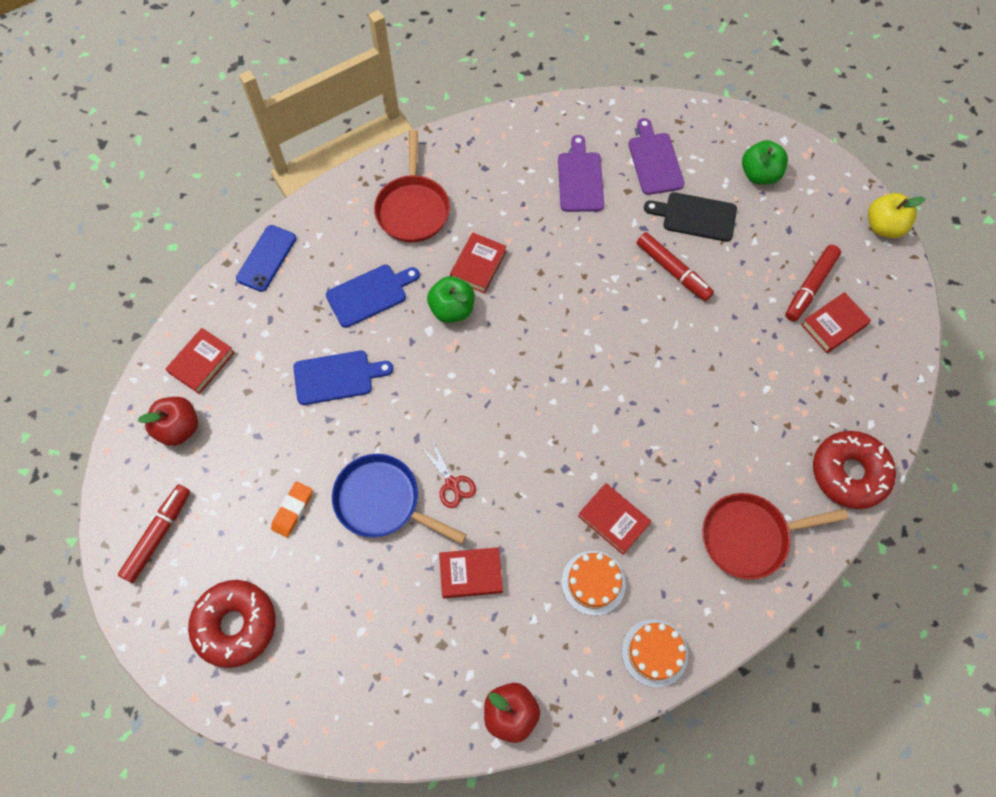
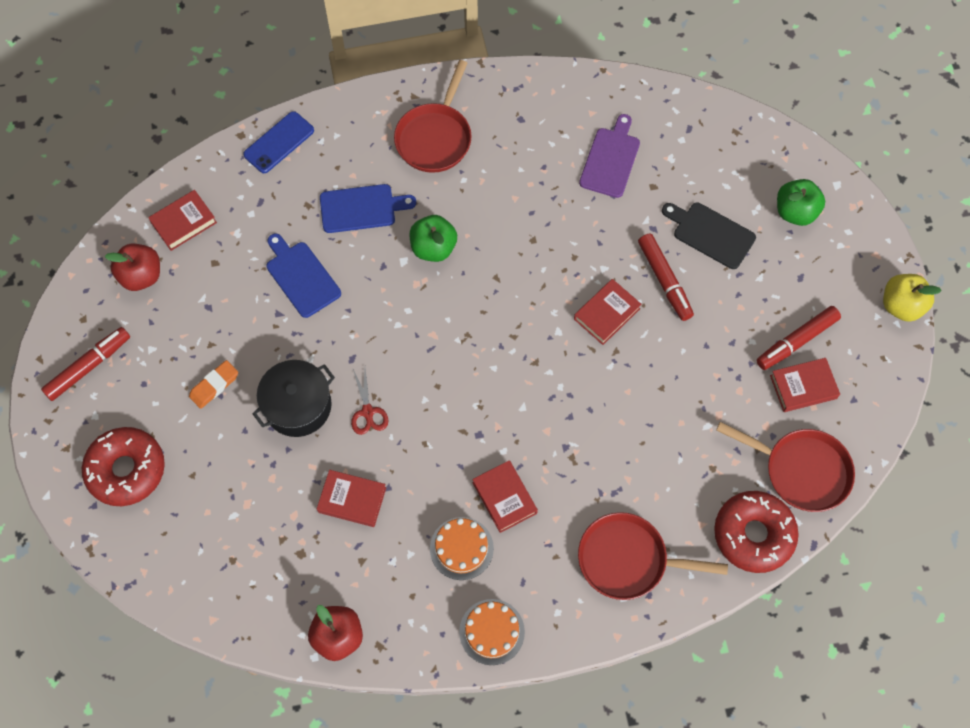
camera: 20 degrees right, 0 degrees up
blue cutting board [293,351,393,405] -> blue cutting board turned 135 degrees counterclockwise [267,234,341,318]
blue pan [332,454,467,544] -> black pot [253,360,335,437]
red book [450,233,507,294] -> red book moved to [574,279,642,345]
purple cutting board [628,118,685,195] -> none
none -> red pan [716,422,855,512]

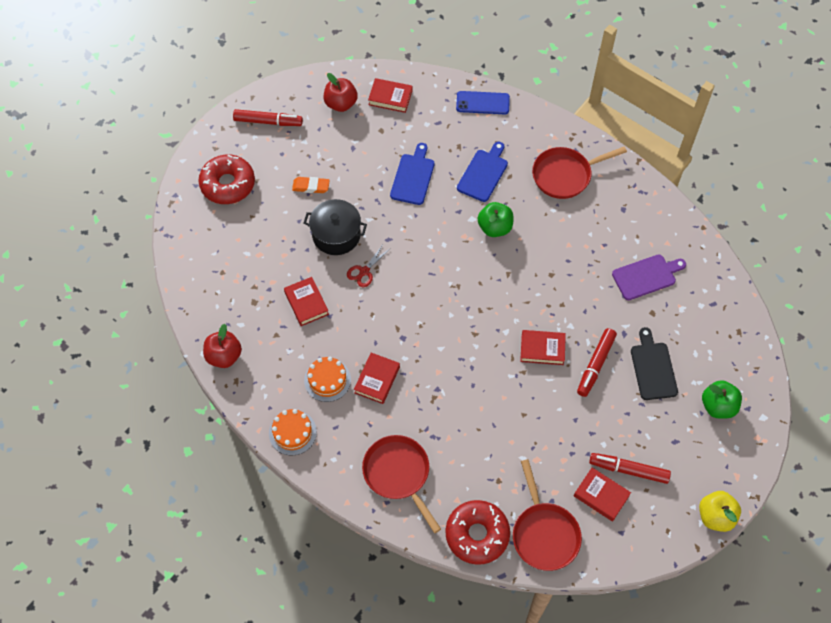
camera: 50 degrees right, 5 degrees down
blue cutting board [320,184,416,233] -> blue cutting board turned 105 degrees counterclockwise [457,142,508,202]

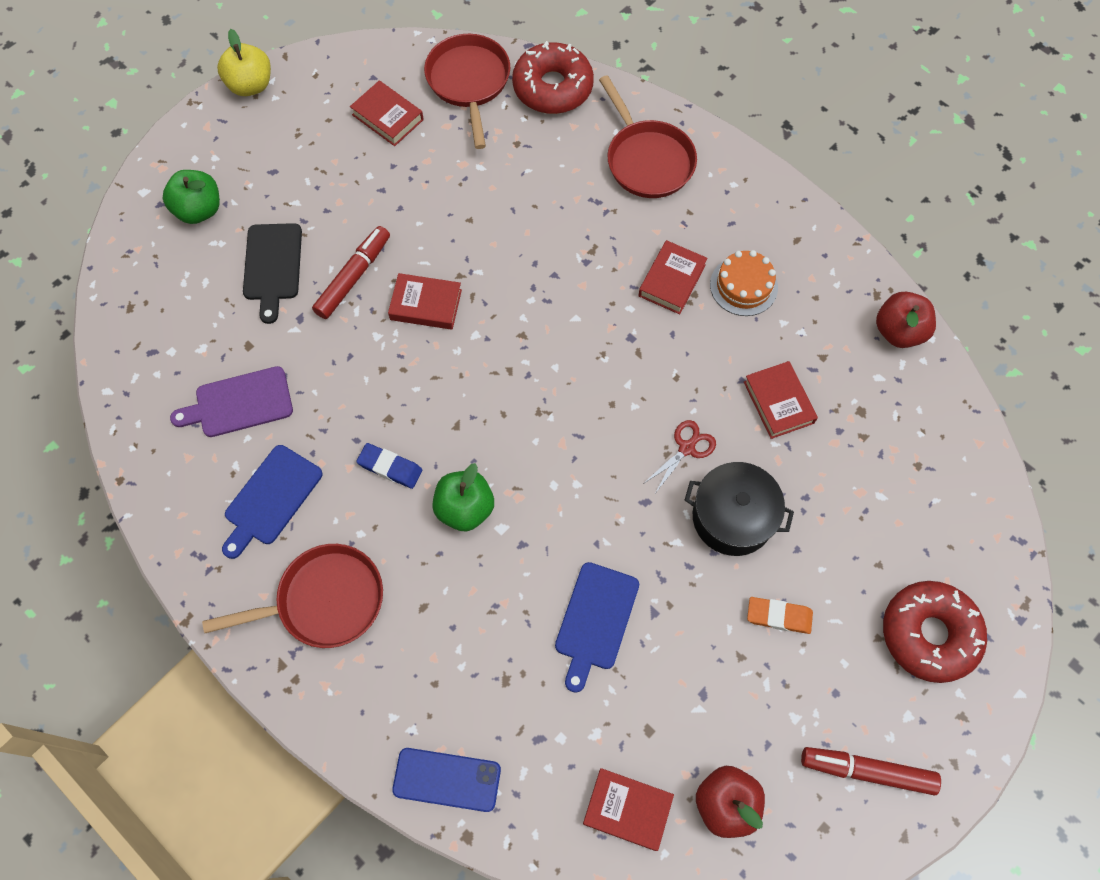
camera: 175 degrees left, 5 degrees up
orange cake [269,409,317,455] -> none
blue cutting board [457,142,508,202] -> blue cutting board moved to [222,445,323,559]
red marker [589,453,671,484] -> none
none -> blue eraser [356,443,422,489]

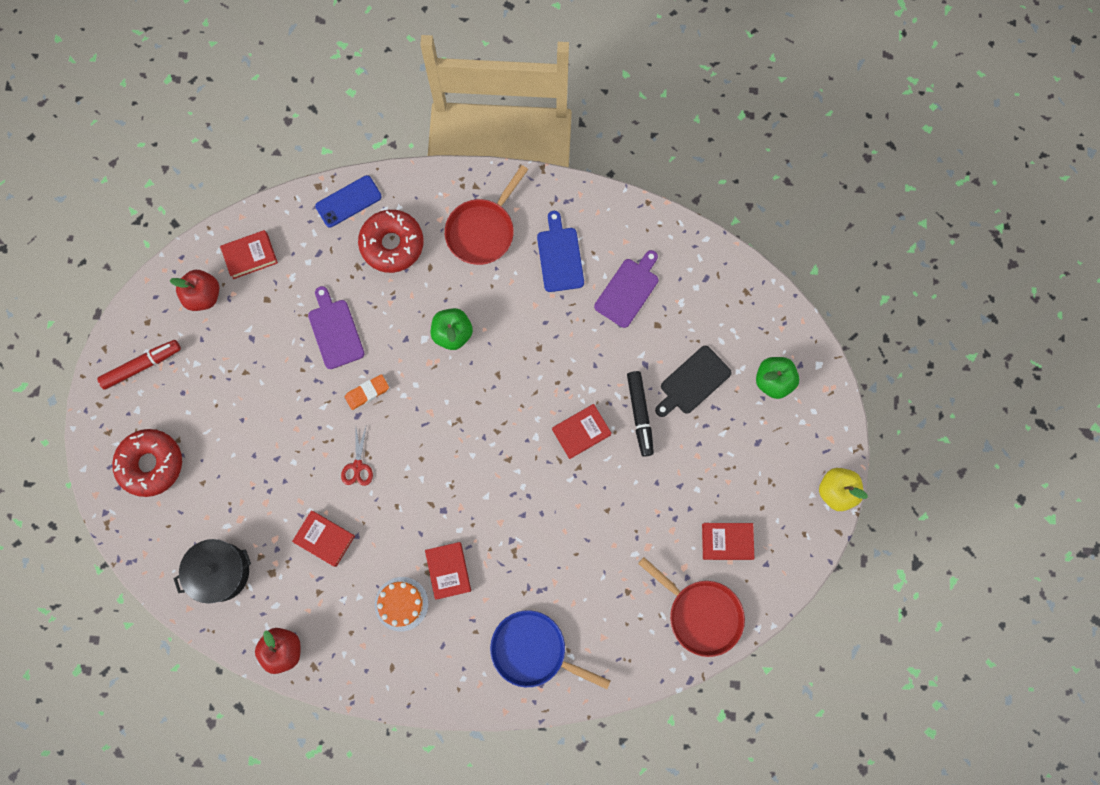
camera: 140 degrees right, 10 degrees up
black cutting board [243,223,302,324] -> black cutting board turned 90 degrees counterclockwise [655,346,732,417]
red marker [312,226,390,319] -> black marker [627,371,654,457]
blue eraser [356,443,422,489] -> none
red donut [512,41,594,114] -> red donut moved to [358,210,424,273]
blue cutting board [555,562,639,693] -> purple cutting board [308,286,365,369]
red pan [599,75,697,198] -> blue pan [490,610,611,689]
black pot [685,462,794,556] -> black pot moved to [174,539,251,604]
orange eraser [747,597,813,634] -> orange eraser moved to [345,374,389,410]

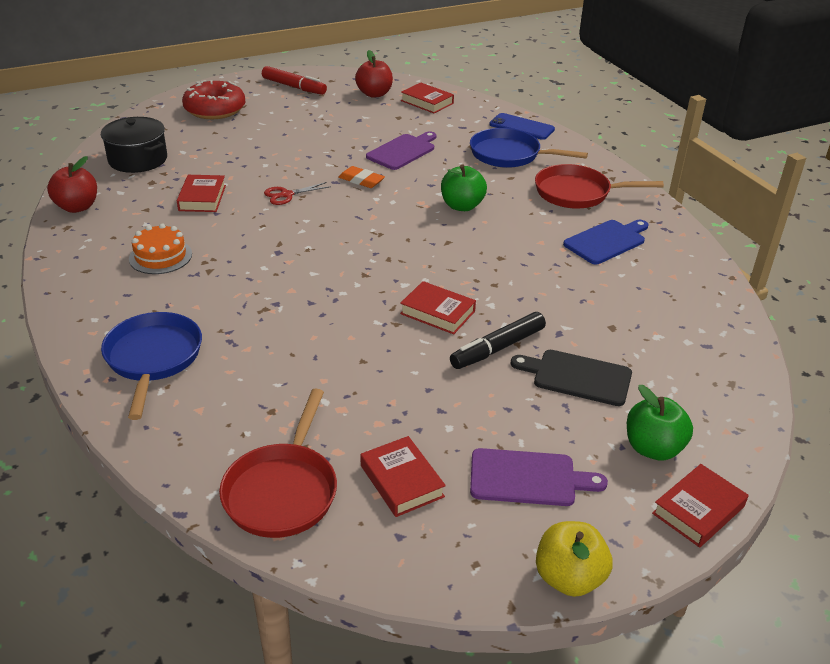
camera: 60 degrees right, 40 degrees down
red donut [358,210,424,273] -> blue pan [470,128,588,168]
red book [425,542,471,600] -> red book moved to [652,464,748,548]
purple cutting board [594,250,658,328] -> purple cutting board moved to [470,448,608,506]

